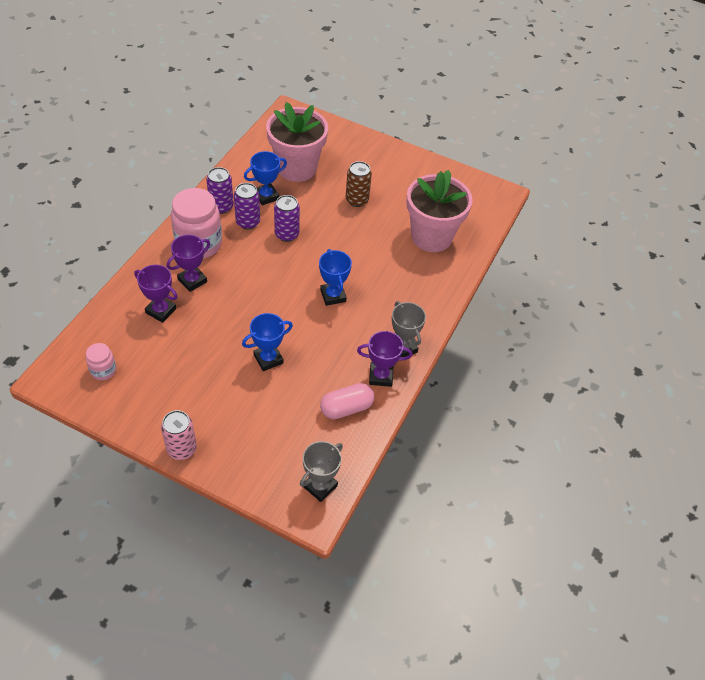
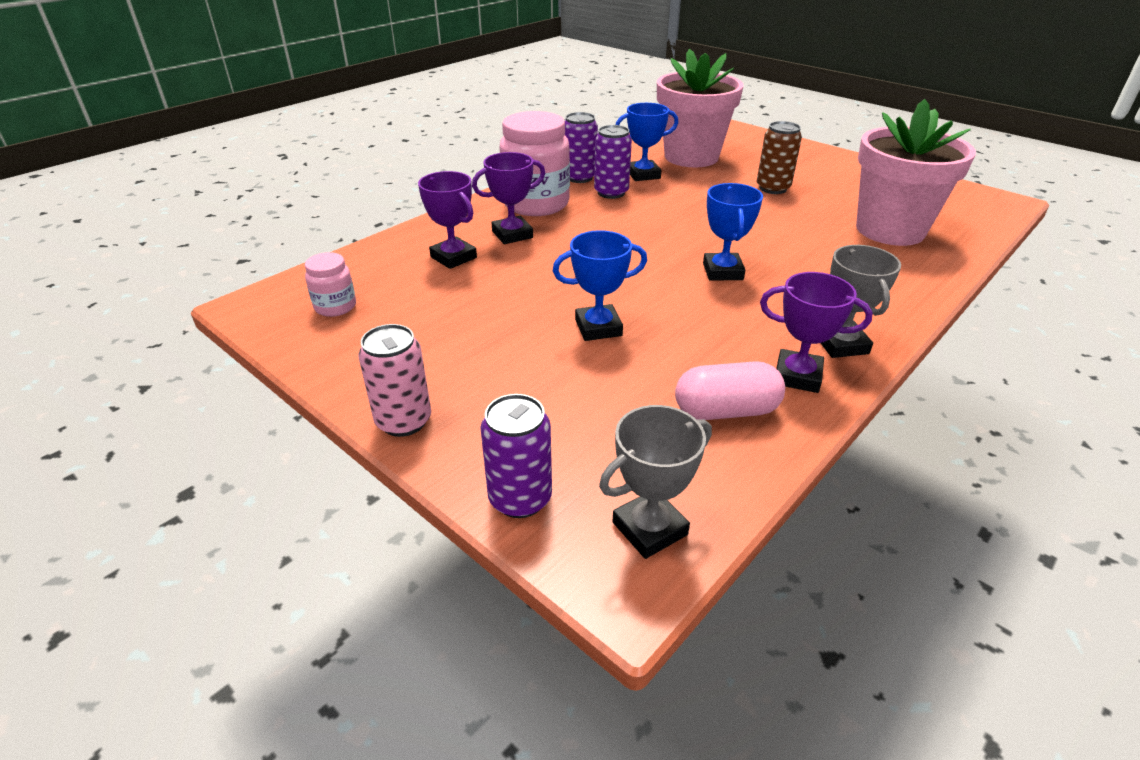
camera: 20 degrees right, 15 degrees down
purple can [274,195,300,242] -> purple can moved to [480,394,552,518]

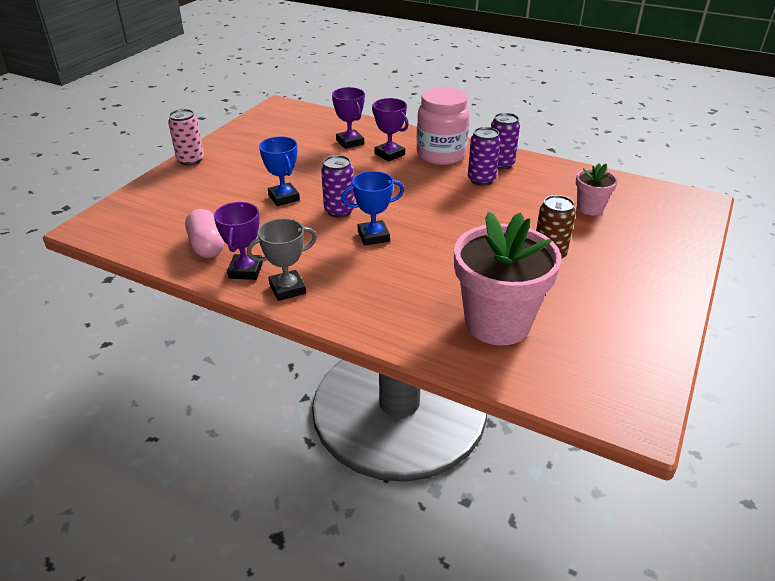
camera: 75 degrees right, 0 degrees up
pink jar [305,252,356,317] -> none
purple trophy [418,171,477,269] -> purple trophy turned 60 degrees counterclockwise [332,87,365,149]
purple can [480,394,552,518] -> purple can moved to [321,155,355,218]
grey trophy [599,405,712,559] -> none
blue trophy [616,103,678,181] -> none
pink flower pot [657,49,743,167] -> pink flower pot [576,163,618,215], size x0.50

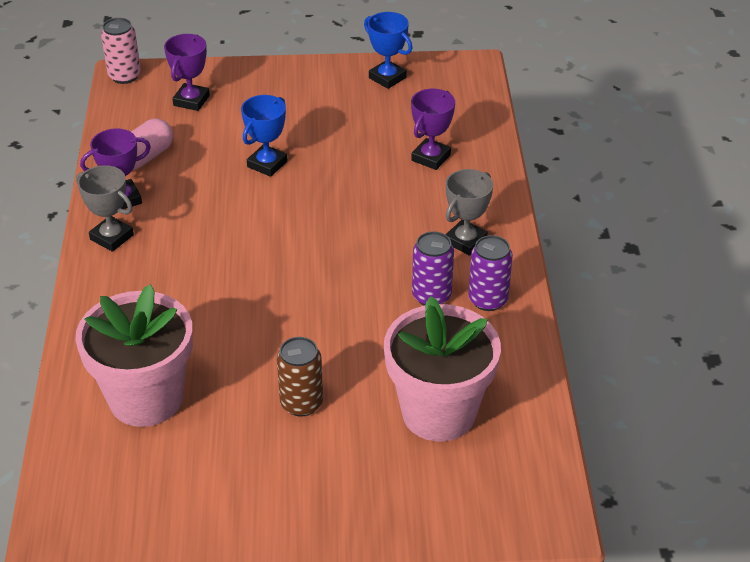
camera: 60 degrees right, 5 degrees up
pink can [168,109,204,165] -> pink can moved to [101,18,141,84]
purple can [321,155,355,218] -> none
blue trophy [341,171,404,246] -> blue trophy moved to [364,12,412,89]
purple trophy [372,98,409,162] -> purple trophy moved to [164,34,210,111]
pink jar [416,87,470,165] -> grey trophy [445,169,493,256]
pink flower pot [576,163,618,215] -> pink flower pot [384,296,501,442], size x2.01

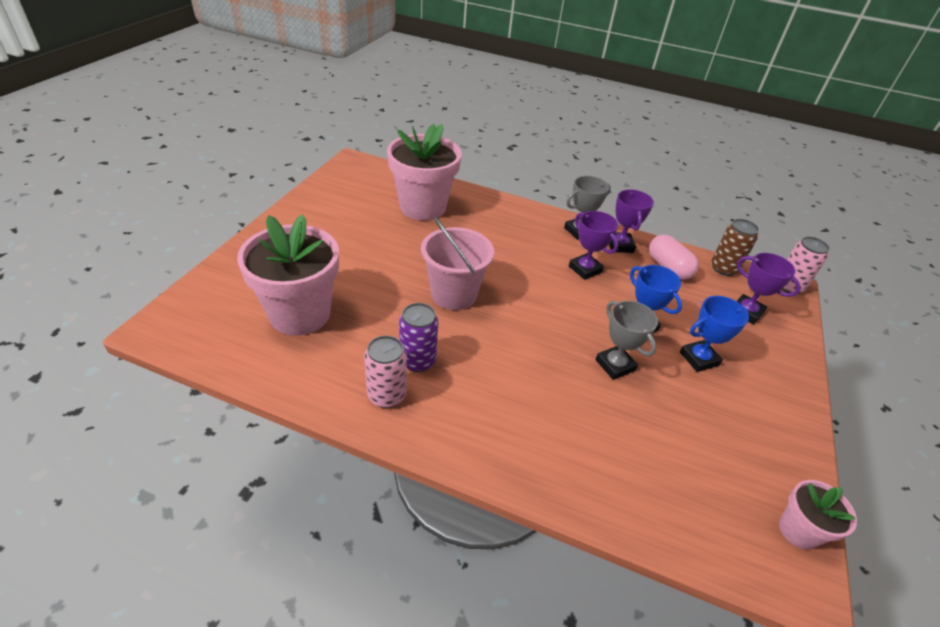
camera: 110 degrees right, 0 degrees up
brown can [277,337,323,417] -> brown can moved to [711,219,759,276]
blue trophy [364,12,412,89] -> blue trophy moved to [680,296,749,372]
purple trophy [411,89,455,170] -> purple trophy moved to [569,211,618,280]
grey trophy [445,169,493,256] -> grey trophy moved to [595,301,658,380]
purple can [468,235,513,311] -> pink can [364,336,407,408]
none -> pink bucket [421,217,494,310]
none -> pink flower pot [779,480,857,550]

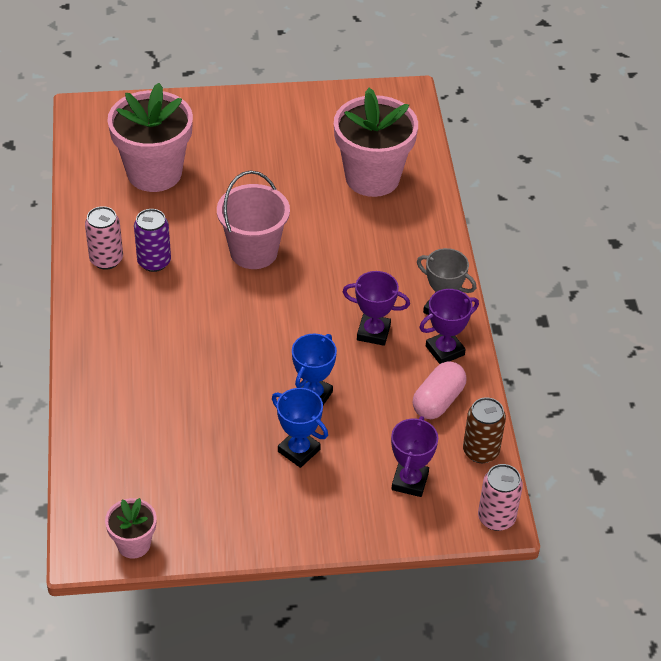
camera: 65 degrees right, 5 degrees up
purple trophy [569,211,618,280] -> purple trophy turned 75 degrees clockwise [343,271,410,346]
grey trophy [595,301,658,380] -> none

